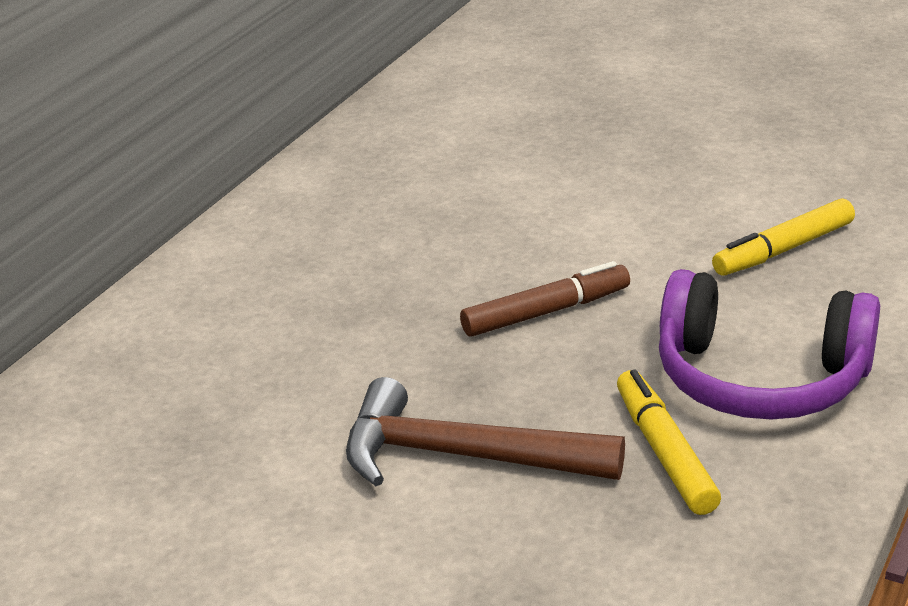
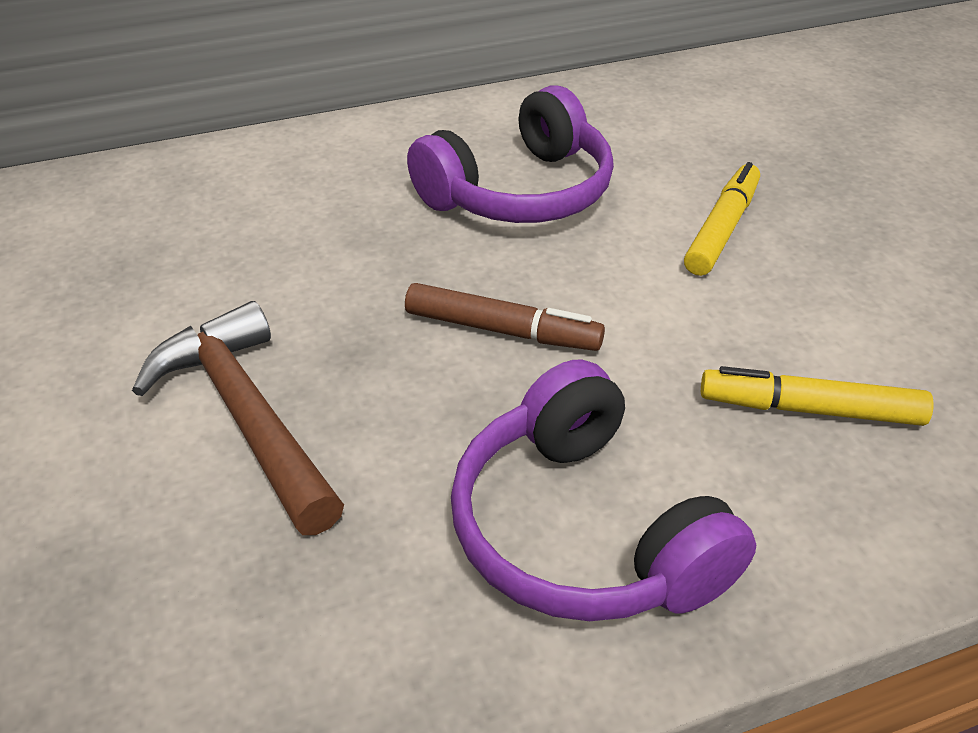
camera: 40 degrees right, 10 degrees up
yellow marker [617,370,721,515] -> yellow marker moved to [684,162,760,276]
none -> purple headphones [407,85,614,223]

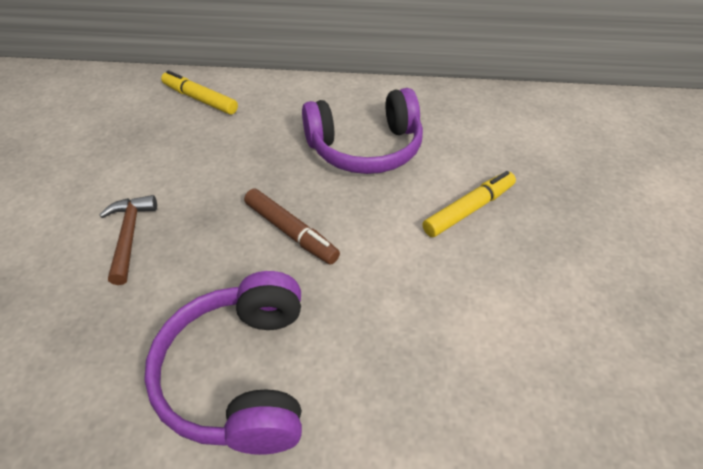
camera: 25 degrees right, 5 degrees up
brown hammer [132,301,344,535] -> brown hammer [99,195,157,285], size x0.64
yellow marker [701,366,934,426] -> yellow marker moved to [161,70,238,115]

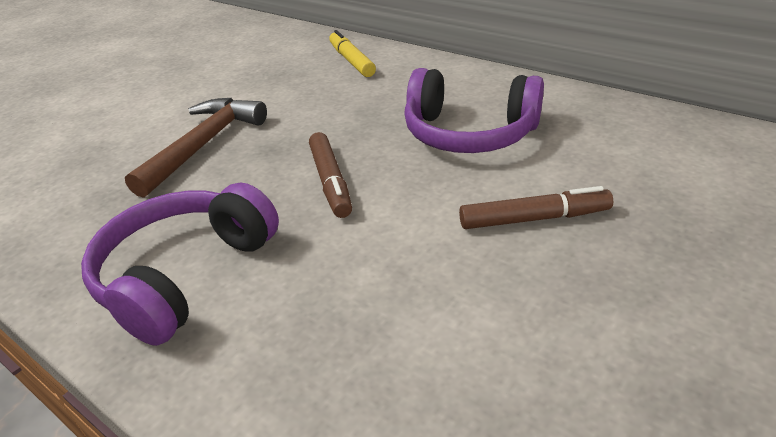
camera: 35 degrees right, 10 degrees down
brown hammer [99,195,157,285] -> brown hammer [125,98,267,198], size x1.57
yellow marker [423,171,516,237] -> brown marker [459,186,613,229]

